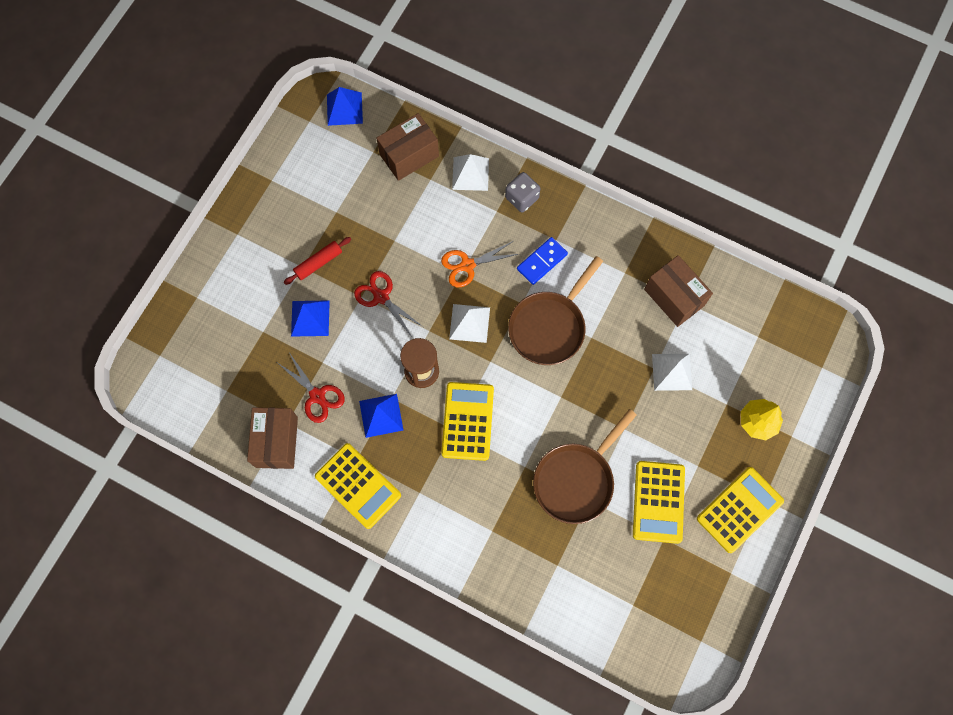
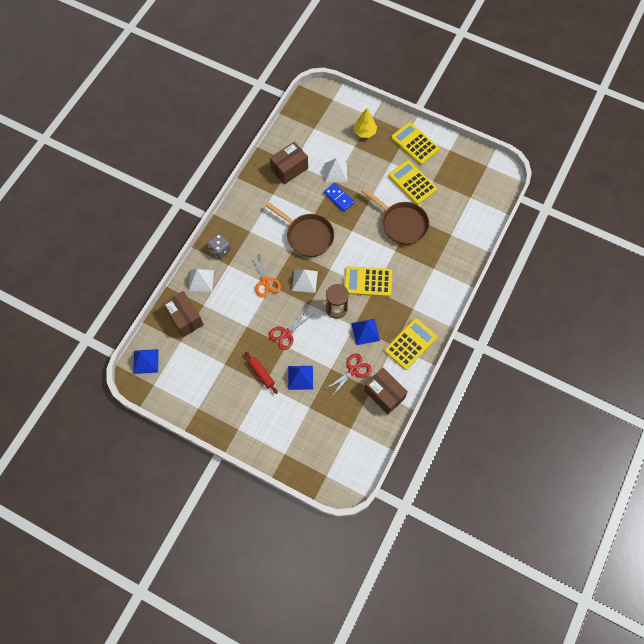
camera: 90 degrees left, 5 degrees down
brown box [247,407,298,469] -> brown box turned 45 degrees clockwise [364,368,408,415]
blue domino [517,237,568,285] -> blue domino moved to [324,183,354,212]
yellow calculator [633,461,685,544] -> yellow calculator turned 135 degrees counterclockwise [389,160,437,205]

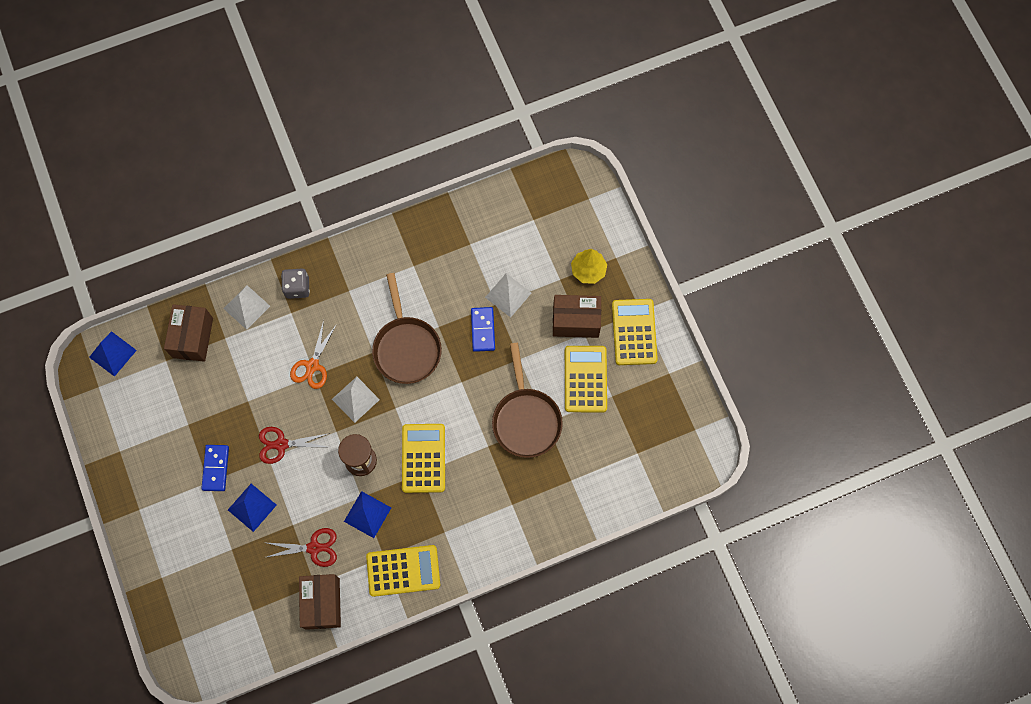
camera: 40 degrees right, 5 degrees up
red rolling pin [245,352,278,394] -> blue domino [201,445,229,491]
brown box [270,142,308,185] -> brown box moved to [553,295,601,338]
yellow calculator [344,266,392,297] -> yellow calculator turned 45 degrees clockwise [402,424,445,493]

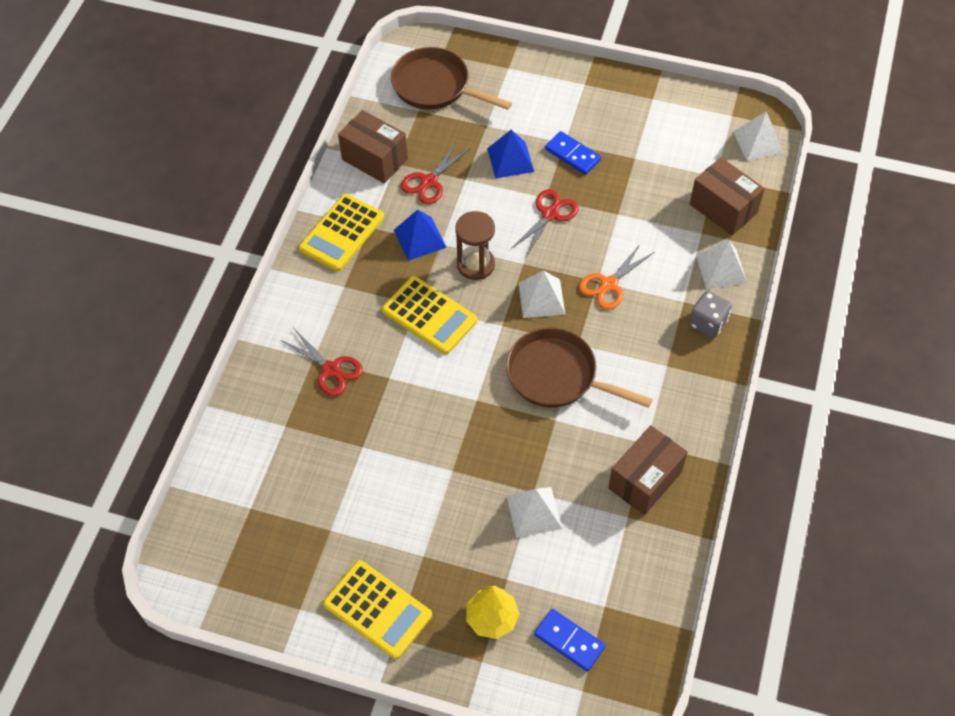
camera: 130 degrees right, 15 degrees down
blue pyramid [89,331,137,377] -> white pyramid [733,111,784,161]
orange scissors [290,320,337,389] -> orange scissors turned 105 degrees counterclockwise [579,243,654,310]
blue domino [471,307,495,352] -> blue domino moved to [534,609,605,671]
brown pan [492,343,563,458] -> brown pan moved to [391,47,512,110]
brown box [553,295,601,338] -> brown box moved to [608,425,688,515]
yellow calculator [565,346,607,413] -> none
none -> red scissors [281,330,363,396]

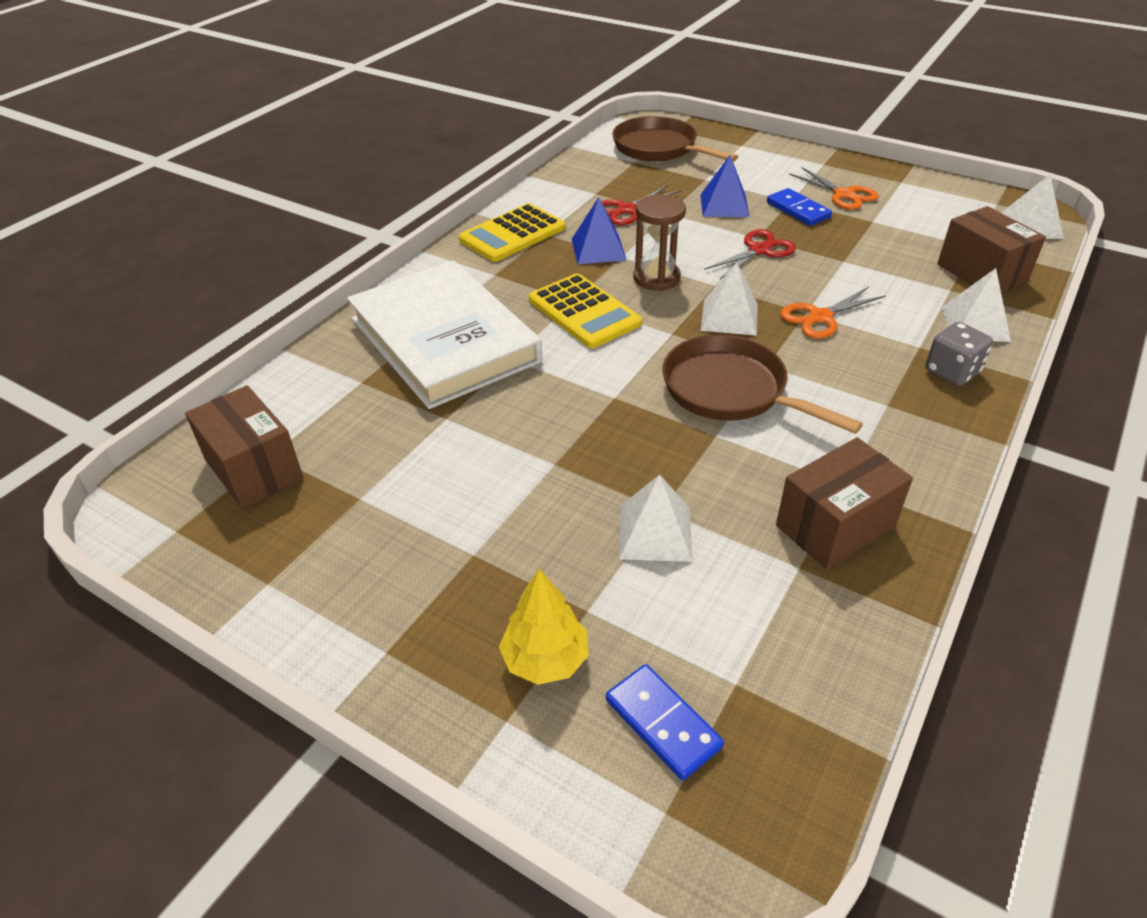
camera: 15 degrees right, 15 degrees down
red scissors [281,330,363,396] -> white book [347,261,542,409]
yellow calculator [323,560,432,659] -> none
brown box [338,110,408,184] -> brown box moved to [185,385,303,509]
none -> orange scissors [789,167,879,210]

